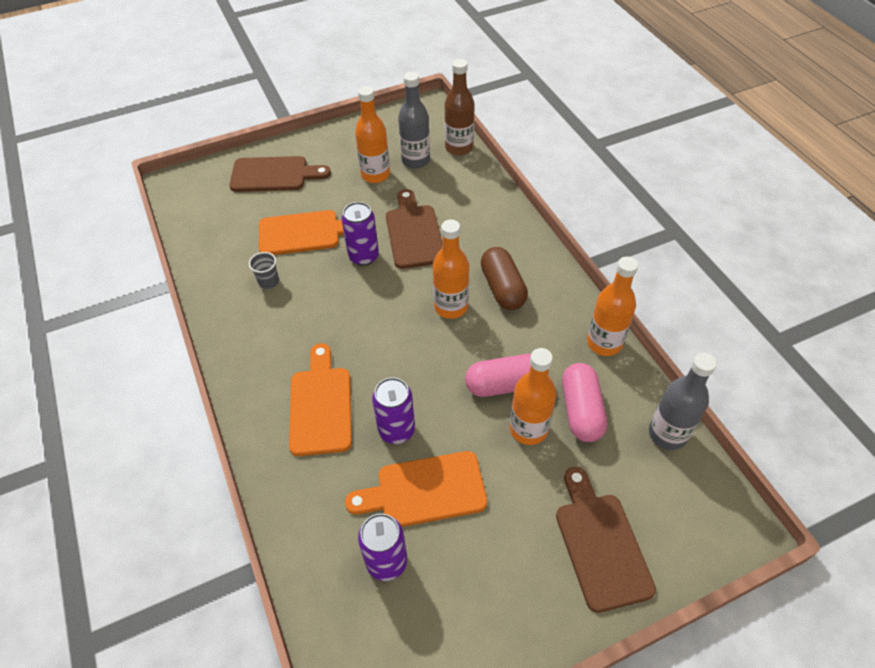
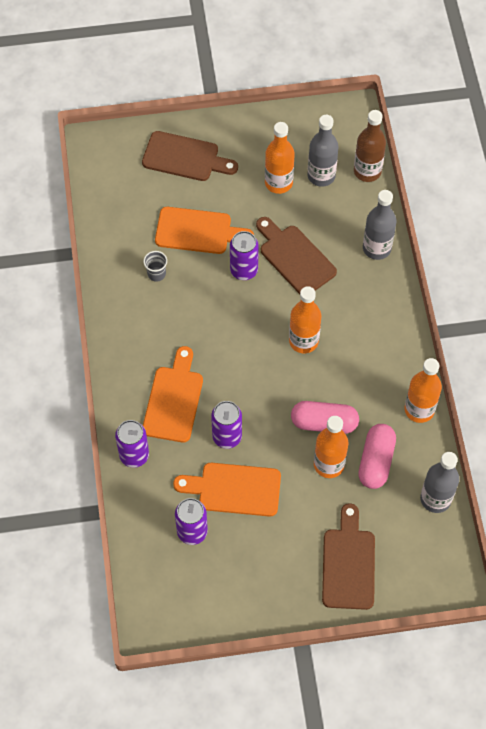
camera: 15 degrees right, 10 degrees up
brown cutting board [386,189,443,269] -> brown cutting board turned 45 degrees counterclockwise [256,217,337,294]
brown capsule [481,247,528,310] -> none
none -> purple can [115,420,149,468]
none -> grey bottle [363,190,396,260]

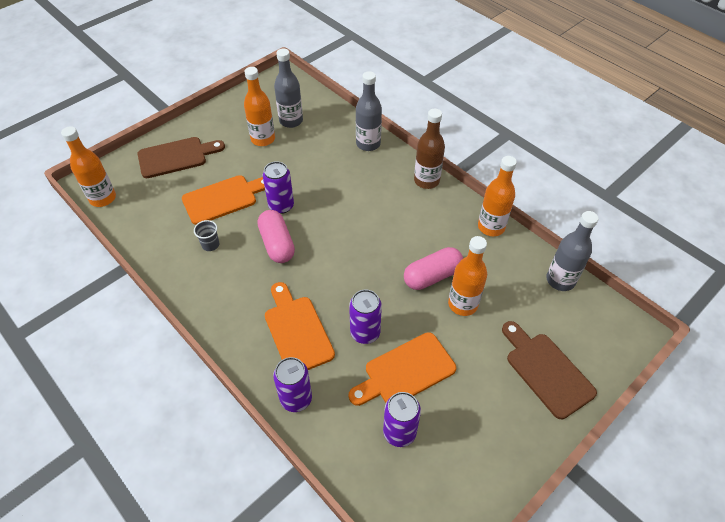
camera: 35 degrees left, 10 degrees down
brown cutting board [256,217,337,294] -> none
orange bottle [289,286,321,353] -> orange bottle moved to [61,126,116,207]
brown bottle [354,110,386,182] -> brown bottle moved to [414,109,445,189]
pink capsule [358,424,396,489] -> pink capsule moved to [258,210,295,263]

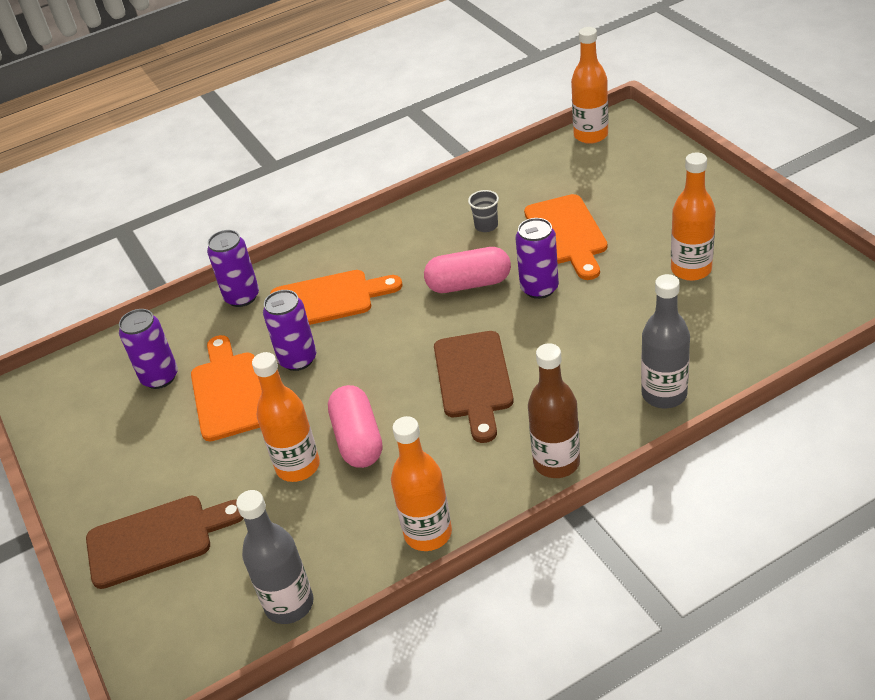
camera: 110 degrees right, 10 degrees down
brown cutting board [138,137,225,178] -> brown cutting board moved to [434,331,514,443]
grey bottle [274,49,303,128] -> none

